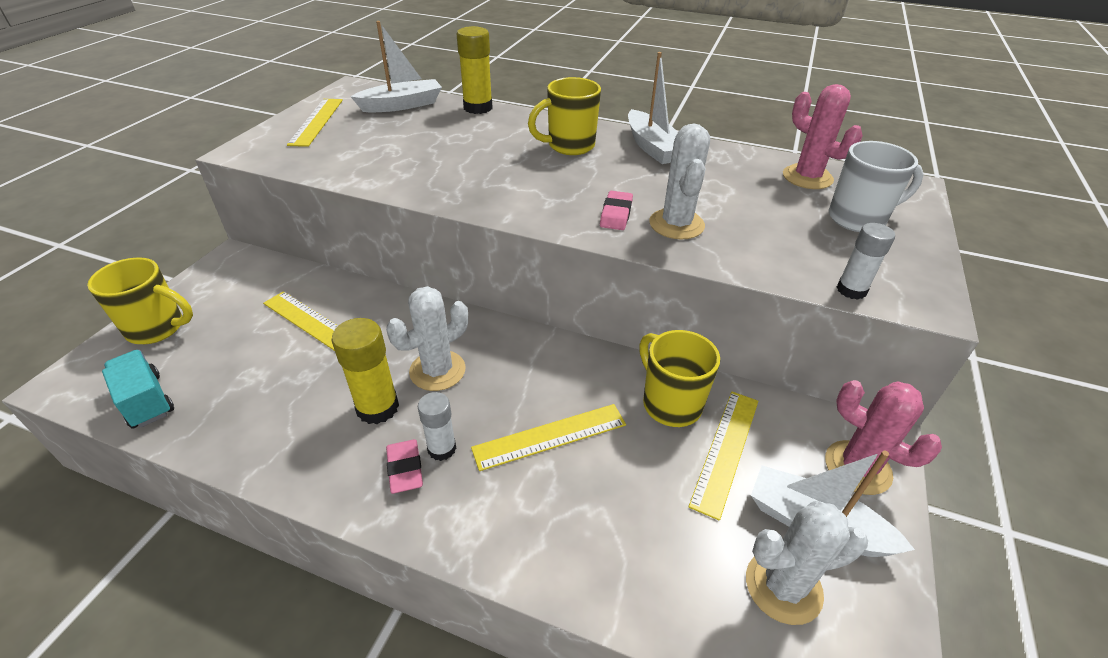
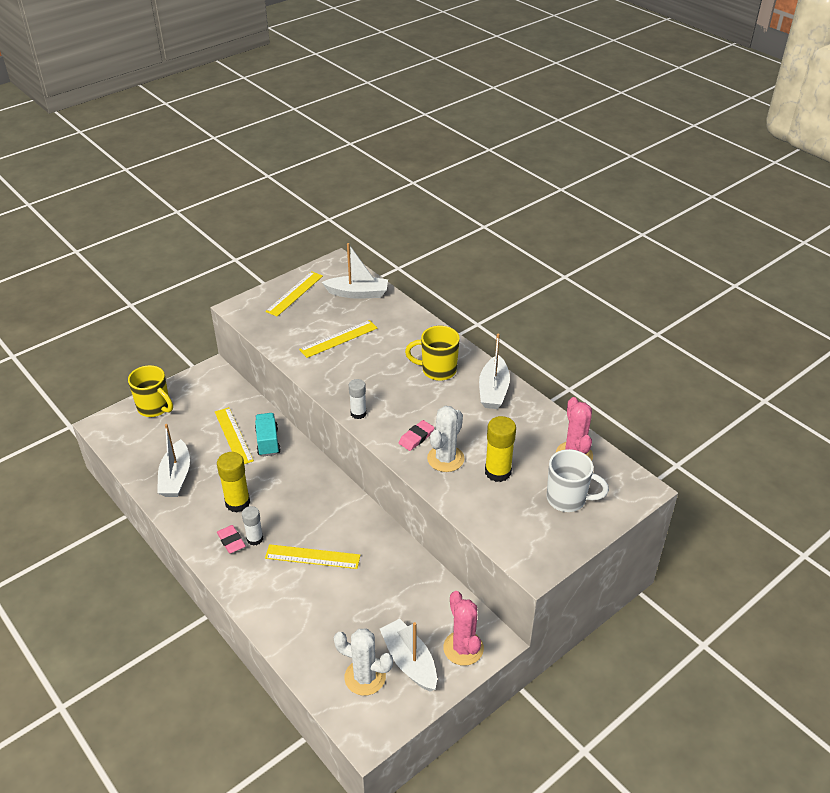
camera: 30 degrees right, 0 degrees up
turquoise truck [102,350,174,429] -> turquoise truck moved to [255,413,280,456]
white cactus [386,286,468,391] -> none
pink eraser [386,439,423,494] -> pink eraser turned 45 degrees counterclockwise [217,525,246,554]
yellow glue stick [457,26,492,114] -> yellow glue stick moved to [485,416,516,482]
yellow mug [639,330,720,427] -> none
yellow ruler [688,392,758,521] -> yellow ruler moved to [299,320,378,358]
white glue stick [837,223,895,300] -> white glue stick moved to [349,379,367,419]
none -> white boat [157,424,190,497]

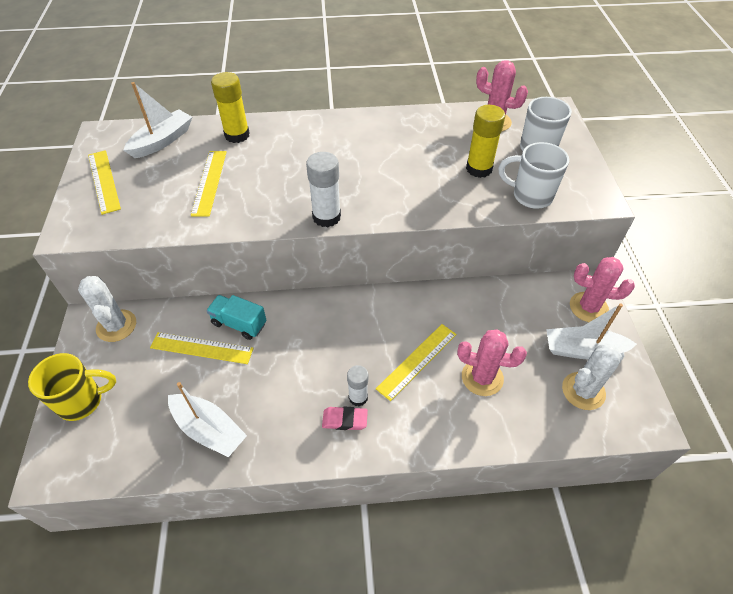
camera: 55 degrees left, 10 degrees up
yellow glue stick [217,452,250,512] -> yellow glue stick moved to [211,72,250,143]
white glue stick [349,379,367,419] -> white glue stick [306,152,341,227], size x1.55
pink eraser [399,420,434,451] -> none
yellow mug [405,326,460,381] -> none
white cactus [427,406,464,472] -> white cactus moved to [78,276,136,342]
white boat [479,334,510,409] -> none
none -> pink cactus [457,329,527,396]
none -> white mug [499,142,569,209]

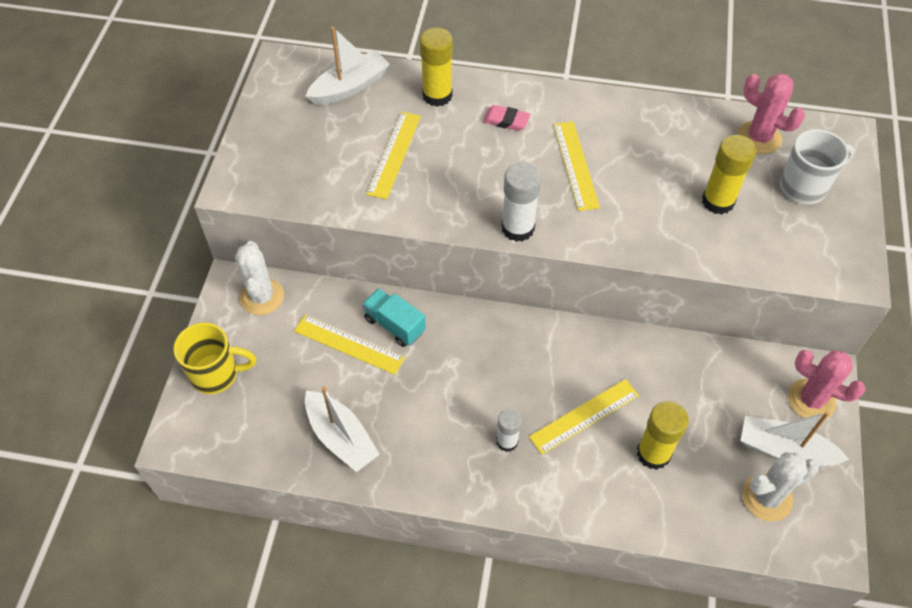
camera: 15 degrees right, 5 degrees up
yellow ruler [88,150,121,215] -> yellow ruler moved to [553,121,600,211]
pink eraser [322,407,368,430] -> pink eraser moved to [483,105,530,131]
pink cactus [457,329,527,396] -> yellow glue stick [637,401,689,470]
white mug [499,142,569,209] -> none

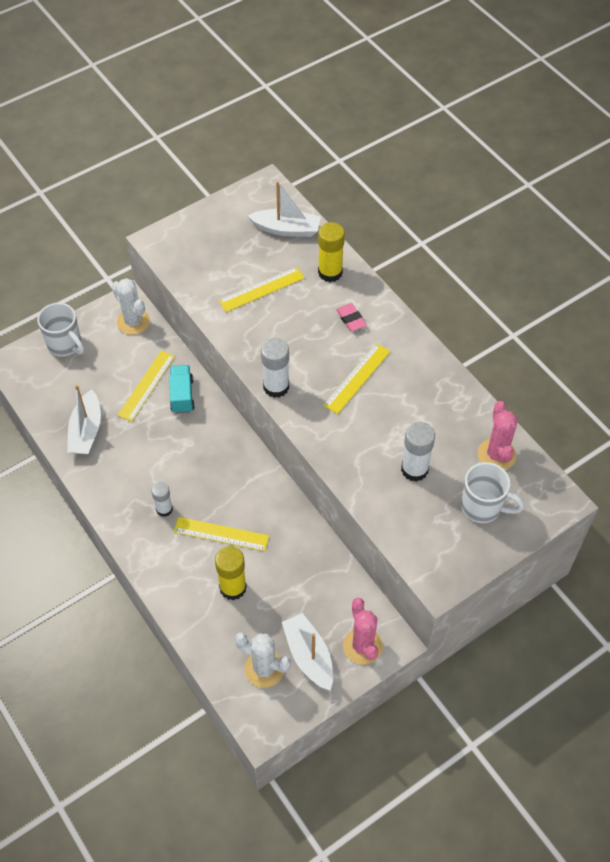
camera: 45 degrees right, 0 degrees up
yellow mug [173,322,256,394] -> white mug [37,303,84,357]
white cactus [235,241,284,315] -> white cactus turned 75 degrees counterclockwise [112,278,150,335]
yellow ruler [294,315,405,375] -> yellow ruler turned 45 degrees clockwise [118,351,175,422]
yellow glue stick [702,135,756,215] -> white glue stick [401,422,435,482]

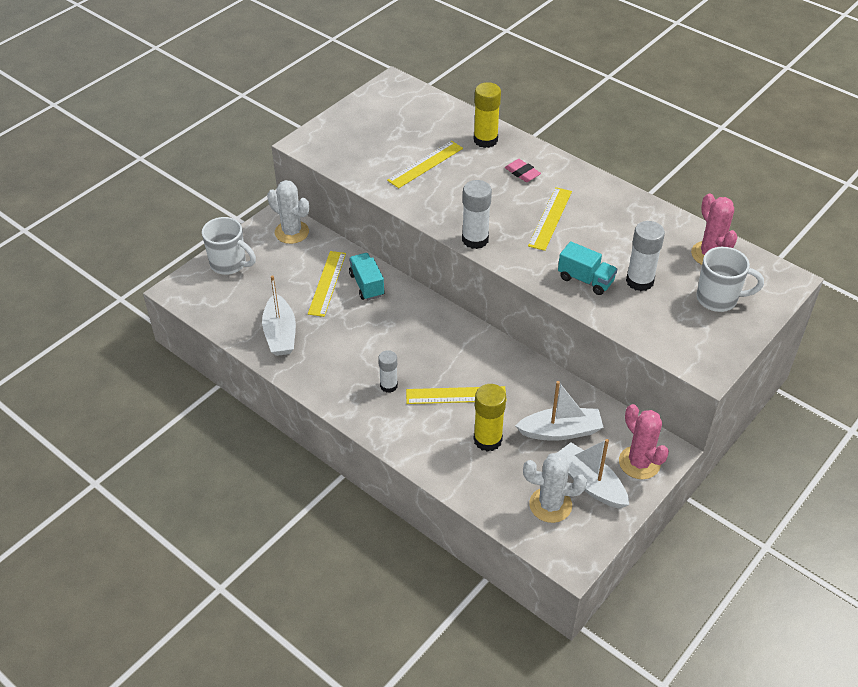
camera: 15 degrees left, 10 degrees down
white boat [248,181,321,237] -> white boat moved to [515,381,604,441]
none -> turquoise truck [558,241,617,295]

